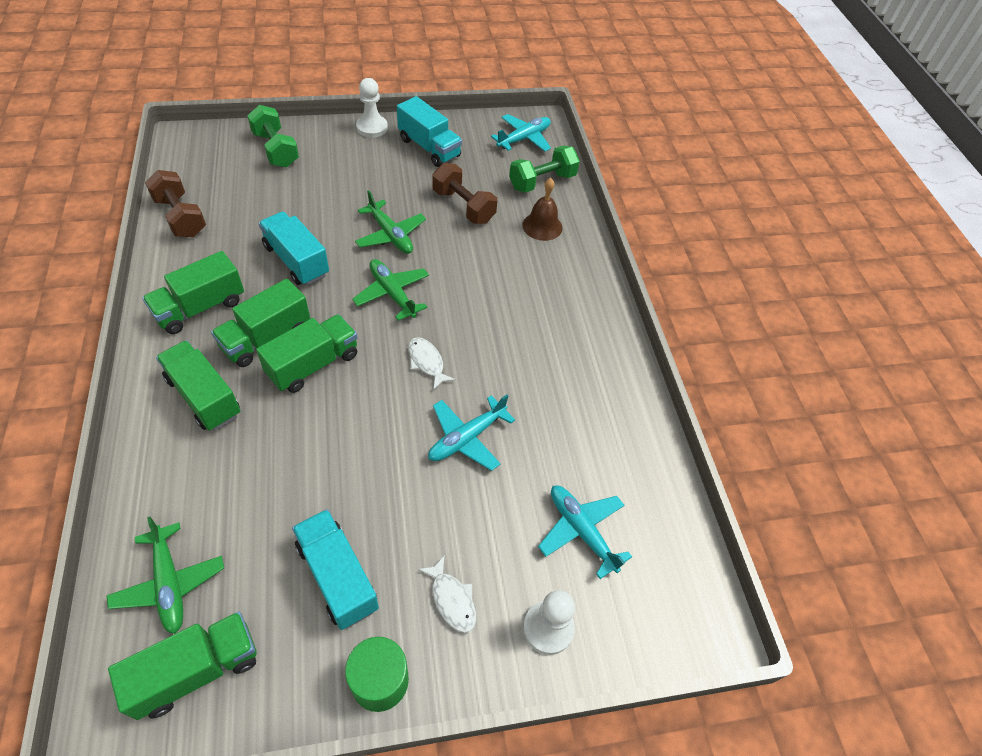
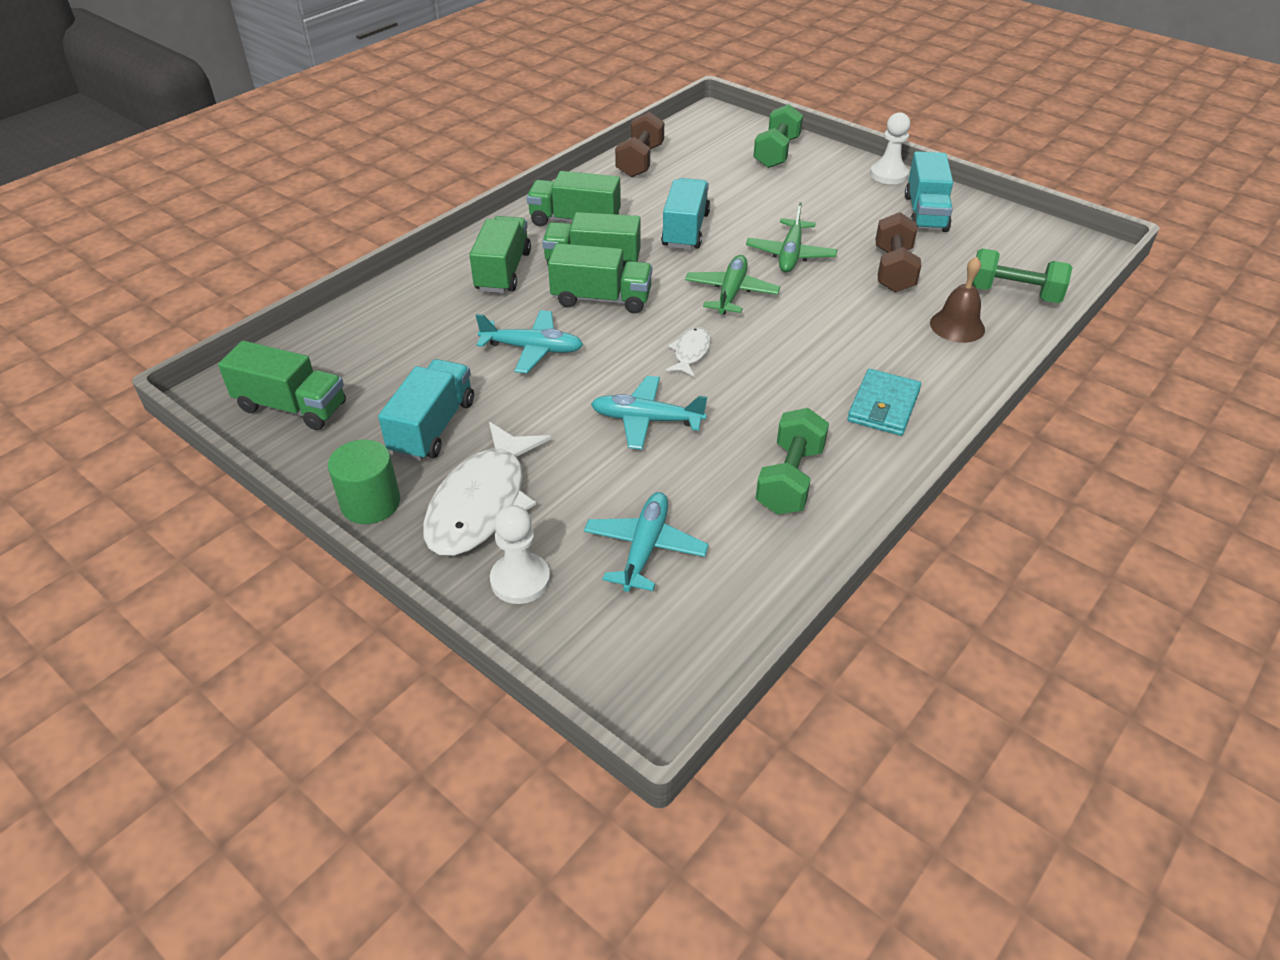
camera: 55 degrees right, 10 degrees down
green plane [106,517,224,634] -> none
white fish [418,555,476,633] -> white fish [423,422,551,556], size x2.10
turquoise plane [491,114,551,152] -> turquoise plane moved to [476,310,583,373]
none -> green dumbbell [756,408,829,514]
none -> turquoise wallet [847,369,921,436]

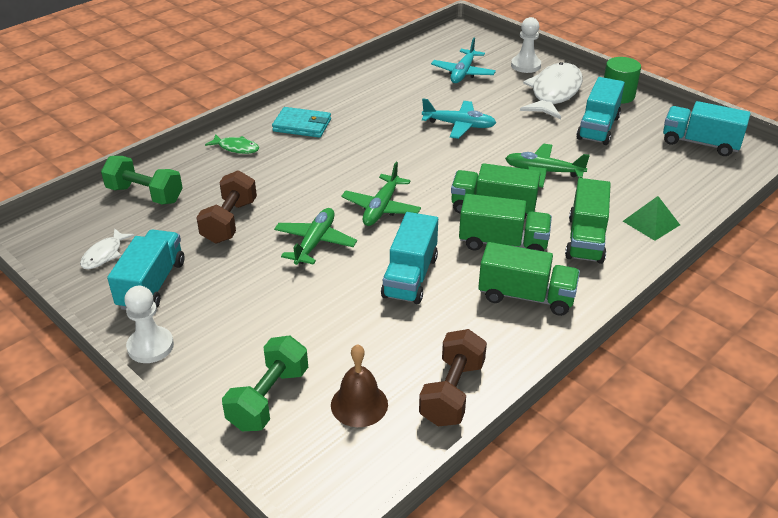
camera: 175 degrees left, 5 degrees down
green truck [218,341,346,430] -> turquoise truck [663,101,751,156]
turquoise plane [476,310,583,373] -> green plane [505,144,590,188]
white fish [666,327,711,377] -> white fish moved to [80,228,135,269]
green dumbbell [756,408,829,514] -> none
turquoise wallet [847,369,921,436] -> turquoise wallet turned 75 degrees clockwise [272,107,331,138]
brown bell [930,257,985,343] -> brown bell moved to [331,344,388,427]
none -> green fish [205,134,259,154]
none -> green pyramid [623,196,680,241]

